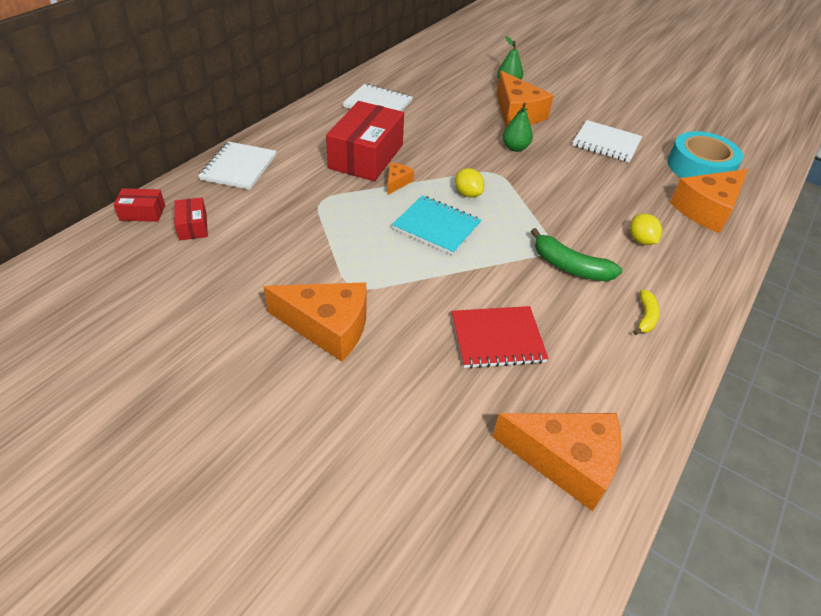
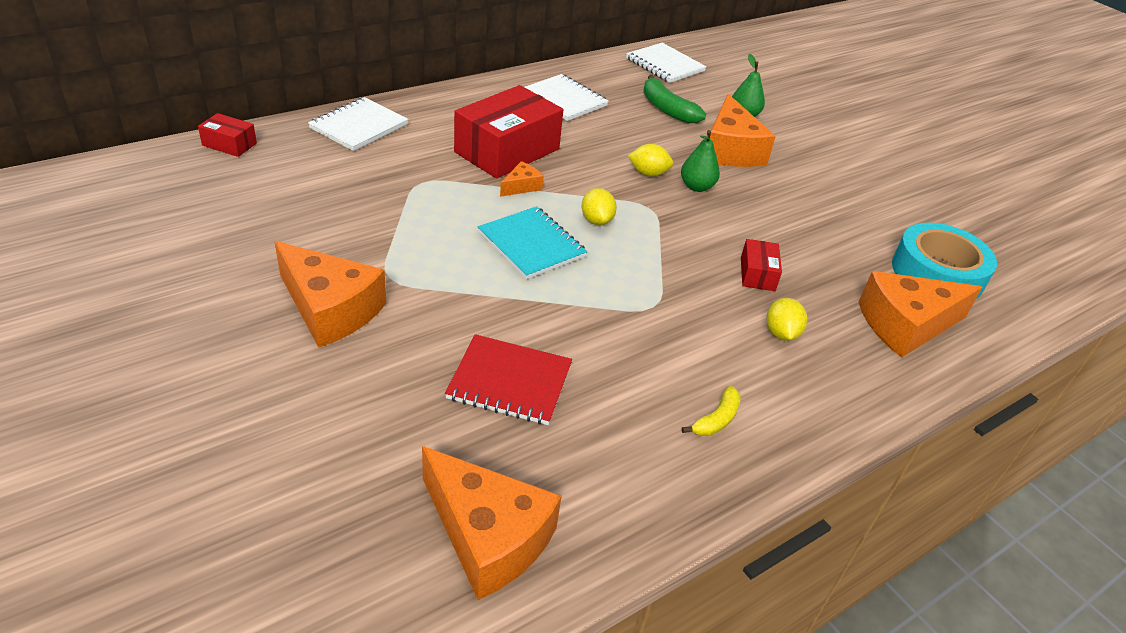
camera: 20 degrees right, 5 degrees down
red box [174,197,208,240] -> red box moved to [741,239,782,291]
green banana [531,228,622,281] -> green banana moved to [643,74,706,123]
white notebook [573,120,642,162] -> white notebook moved to [626,43,707,83]
none -> yellow lemon [628,144,674,176]

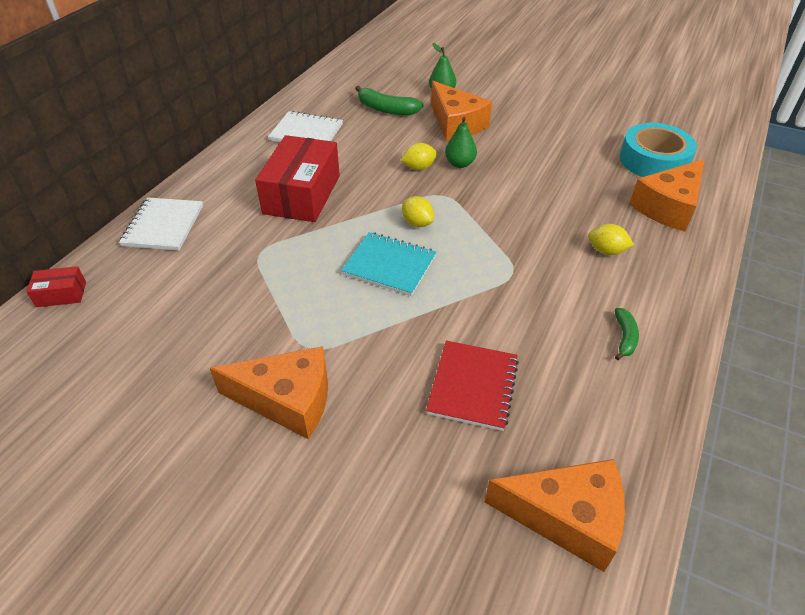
camera: 25 degrees left, 5 degrees up
red notebook [445,334,572,425] -> red notebook turned 60 degrees counterclockwise [426,341,519,431]
orange cheese [500,161,543,197] -> none
white notebook [626,43,707,83] -> none
yellow banana [682,386,741,436] -> green banana [615,308,639,360]
red box [741,239,782,291] -> none
yellow lemon [766,298,807,341] -> yellow lemon turned 45 degrees counterclockwise [588,224,634,255]

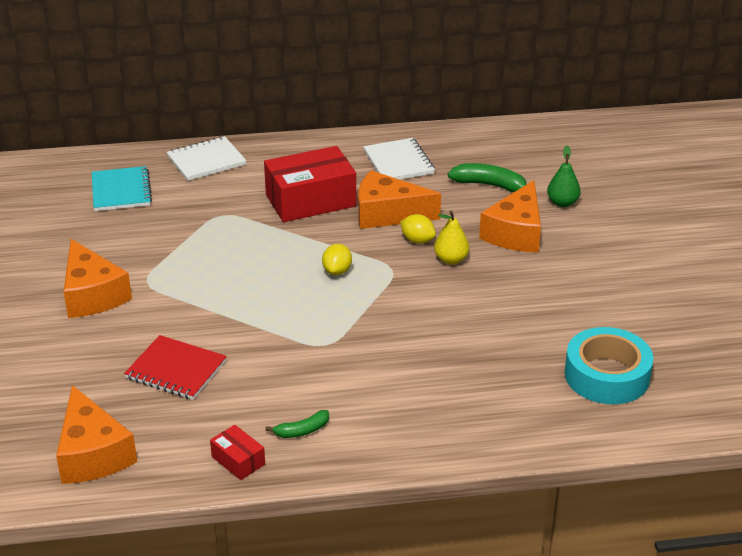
camera: 55 degrees right, 10 degrees down
red box [26,266,86,307] -> red box moved to [210,425,265,480]
turquoise notebook [341,232,437,296] -> turquoise notebook moved to [92,166,152,211]
green banana [355,85,423,115] -> green banana turned 120 degrees clockwise [448,163,527,192]
red notebook [426,341,519,431] -> red notebook turned 45 degrees clockwise [124,335,227,400]
green pear [445,117,477,168] -> yellow pear [434,211,469,265]
yellow lemon [588,224,634,255] -> none
orange cheese [629,159,704,232] -> orange cheese moved to [358,171,441,229]

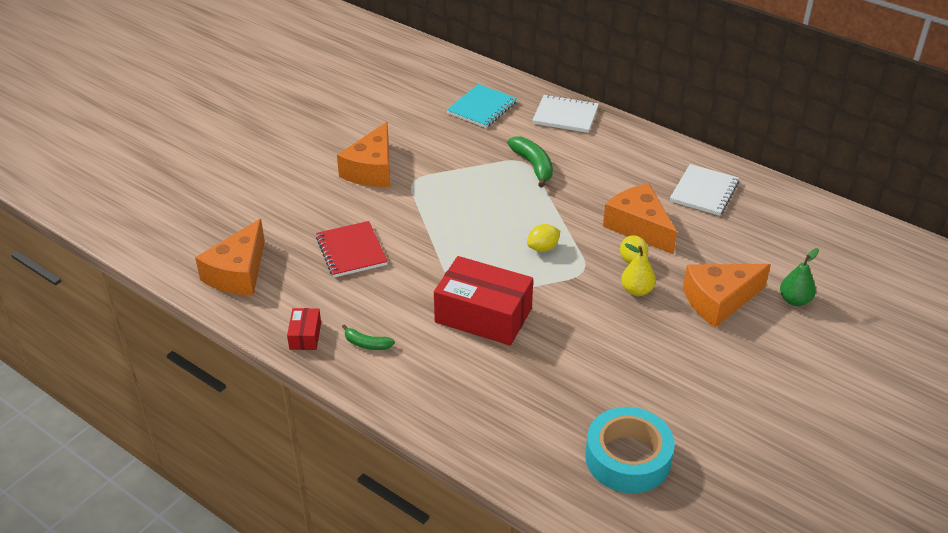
camera: 45 degrees right, 5 degrees up
red box [264,146,356,222] -> red box moved to [434,256,533,346]
green banana [448,163,527,192] -> green banana moved to [507,137,553,188]

